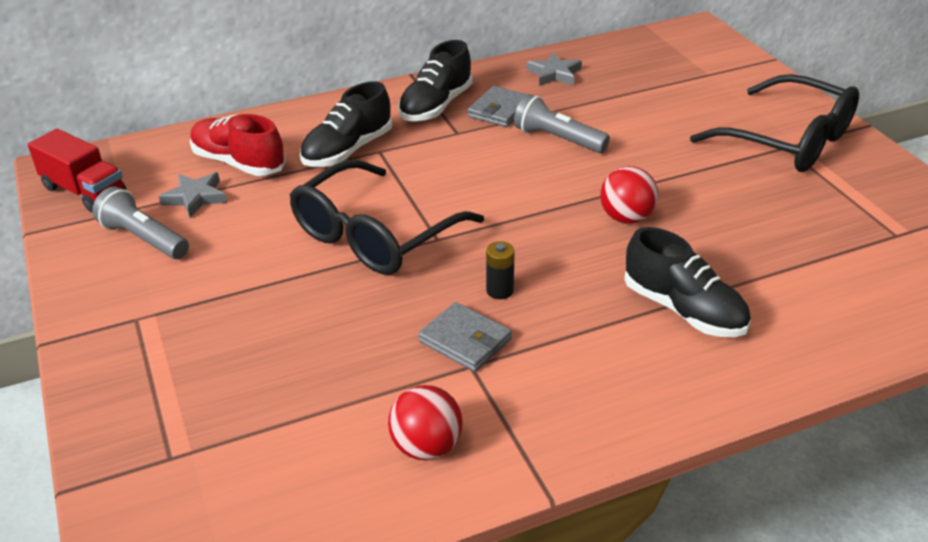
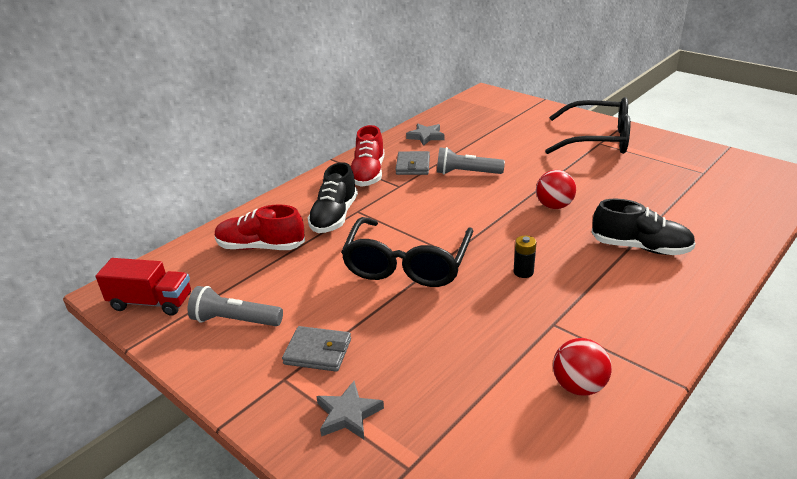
camera: 25 degrees left, 5 degrees down
grey star [159,172,227,218] -> grey star moved to [316,381,384,439]
black shoe [398,40,473,121] -> red shoe [351,125,384,187]
grey wallet [418,302,512,372] -> grey wallet moved to [282,326,351,372]

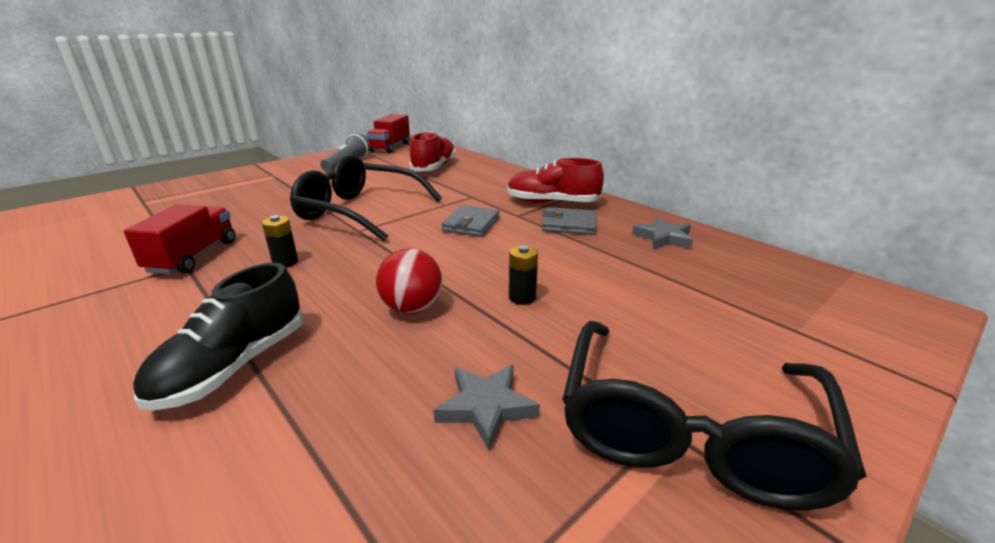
camera: 95 degrees right, 5 degrees down
grey wallet [282,326,351,372] -> grey wallet moved to [441,205,500,237]
black shoe [308,162,358,233] -> none
grey star [316,381,384,439] -> grey star moved to [434,365,540,450]
grey flashlight [437,147,505,174] -> none
red ball [553,338,612,396] -> none
none -> red truck [124,205,236,274]
none -> black battery [509,245,538,305]

